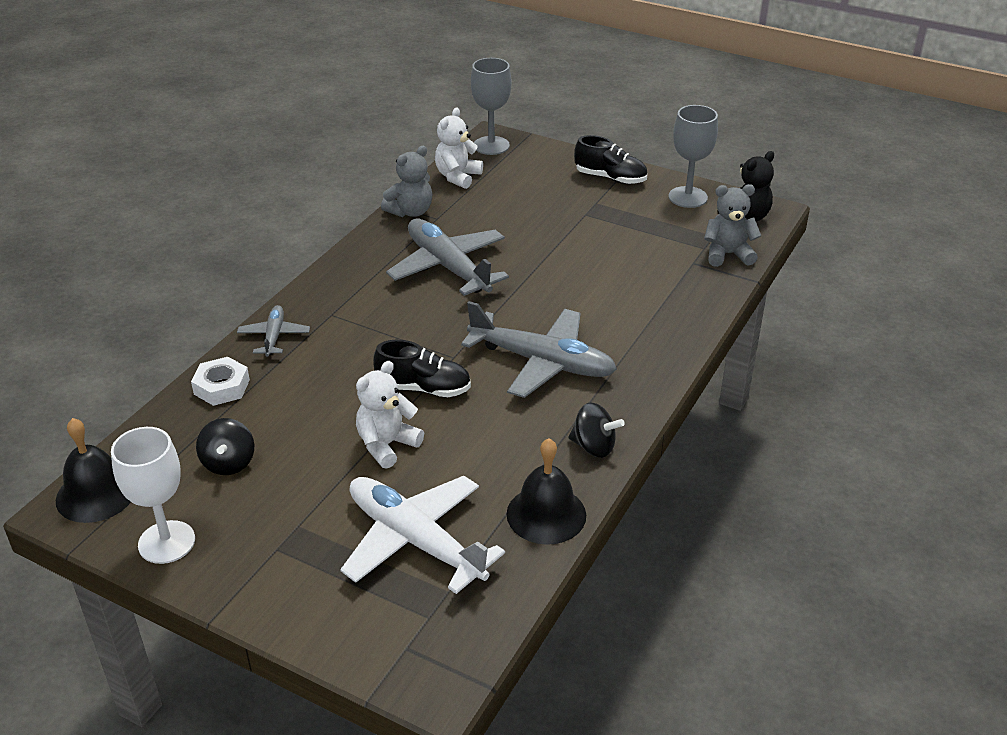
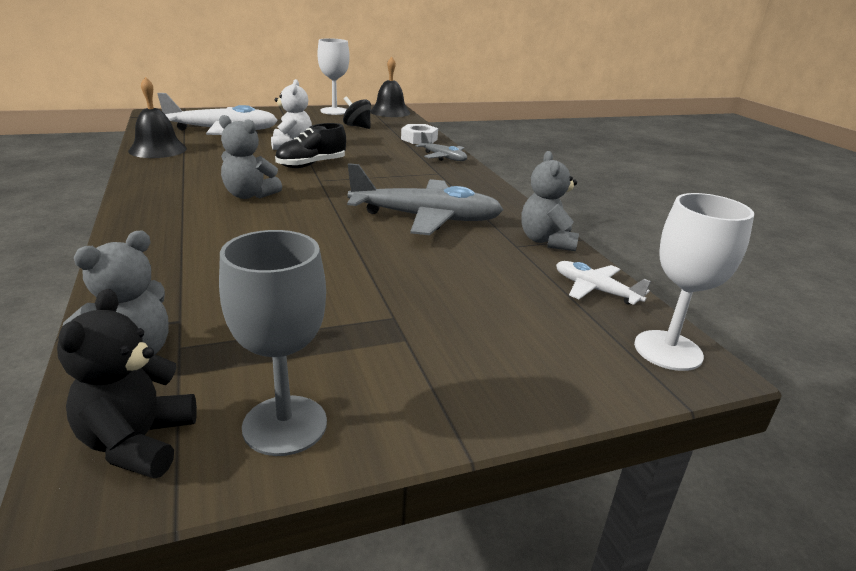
camera: 130 degrees right, 10 degrees down
white teddy bear [435,108,483,189] -> white plane [556,261,651,305]
grey plane [461,301,617,398] -> grey teddy bear [219,115,282,199]
grey goblet [471,58,512,155] -> white goblet [634,193,754,371]
black spinning top [568,403,625,458] -> none
black shoe [574,135,647,184] -> none

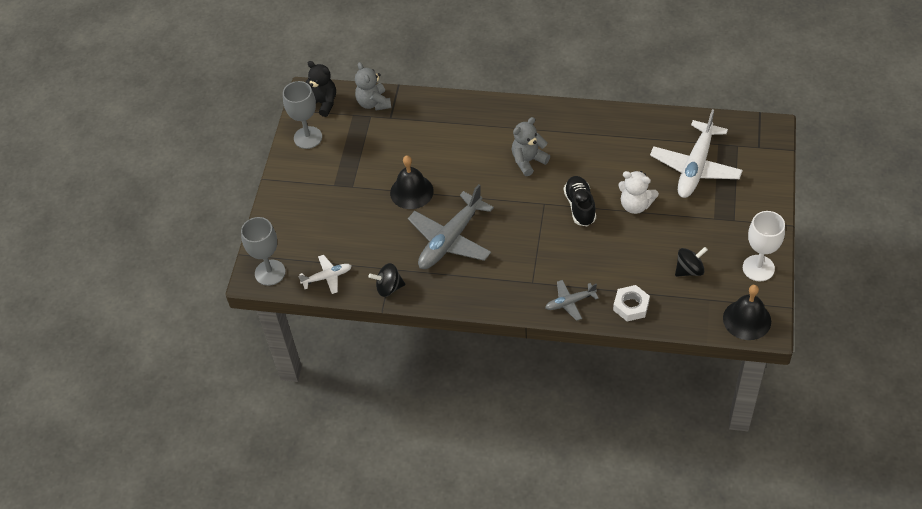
camera: 125 degrees right, 25 degrees up
black bell [128,77,187,158] -> black bell moved to [390,156,434,209]
grey teddy bear [521,151,579,251] -> black spinning top [368,263,405,297]
white goblet [634,193,754,371] -> grey goblet [241,217,285,286]

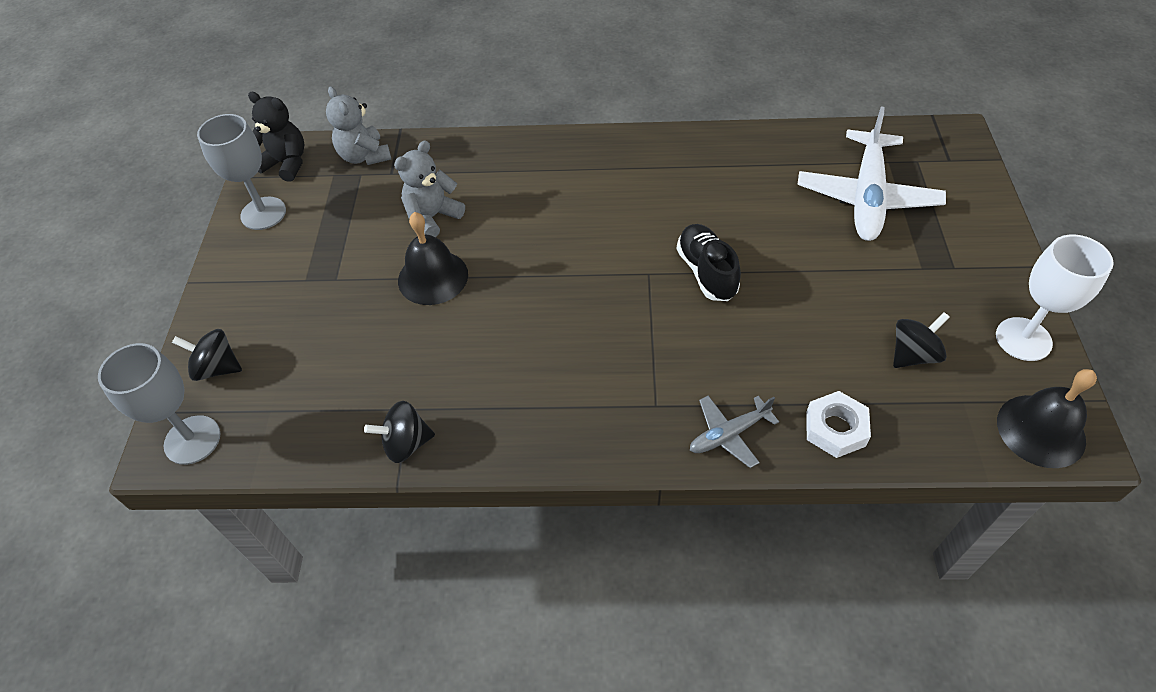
camera: 10 degrees left, 0 degrees up
white plane [298,255,352,294] -> none
grey plane [408,184,494,269] -> none
grey teddy bear [511,117,550,176] -> grey teddy bear moved to [394,140,465,237]
white teddy bear [618,171,659,214] -> none
none -> black spinning top [172,329,242,381]

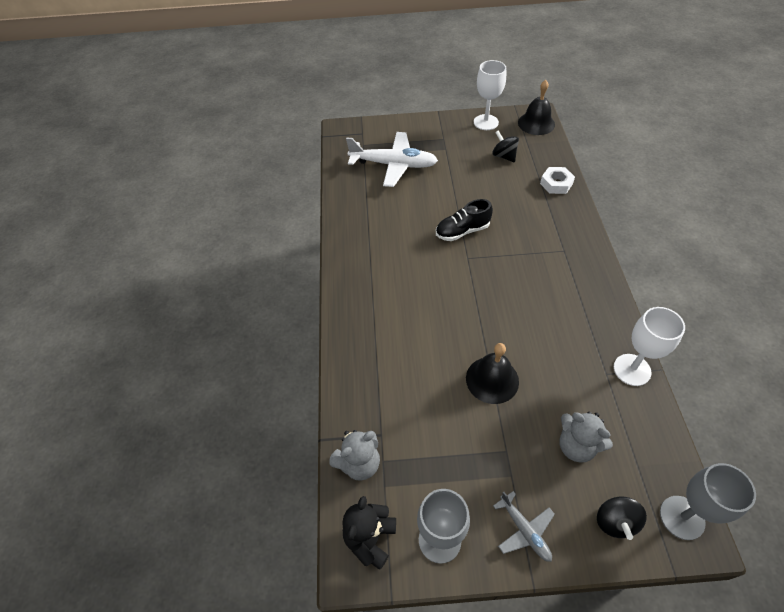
camera: 95 degrees left, 0 degrees up
black spinning top [364,401,435,463] -> white goblet [614,307,685,386]
grey teddy bear [394,140,465,237] -> grey teddy bear moved to [559,412,613,463]
grey plane [690,396,779,468] -> grey plane moved to [493,491,555,562]

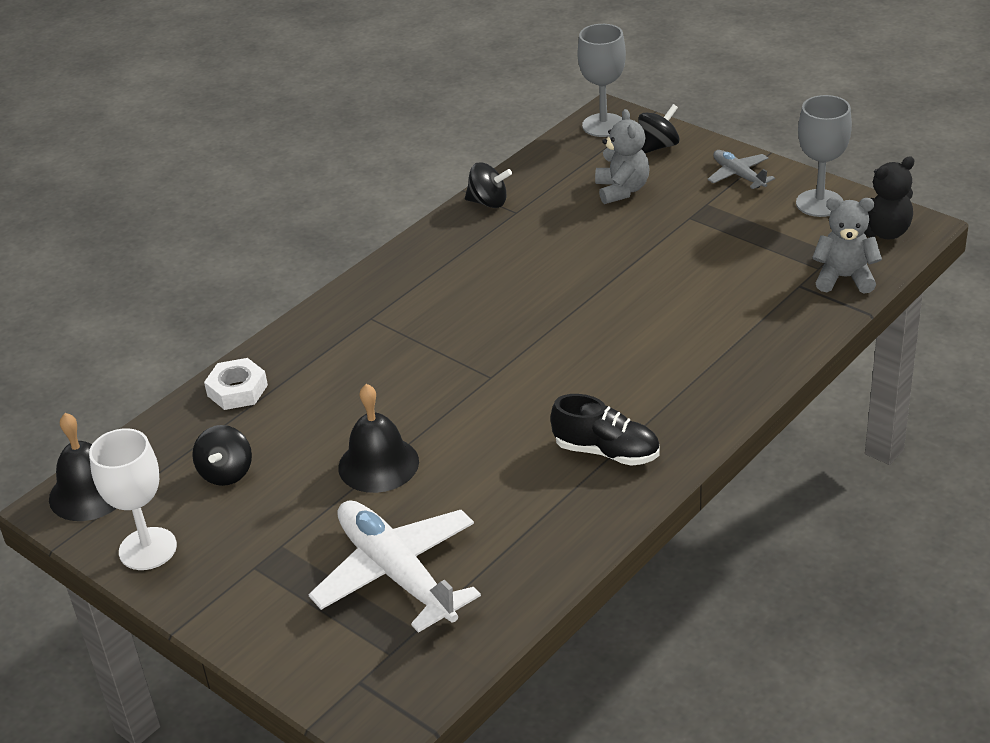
camera: 135 degrees left, 15 degrees down
black shoe [436,199,493,241] -> black shoe moved to [551,394,660,466]
black bell [466,343,519,404] -> black bell moved to [338,384,419,493]
grey plane [493,491,555,562] -> grey plane turned 45 degrees counterclockwise [708,150,775,189]
white goblet [614,307,685,386] -> black spinning top [465,162,512,208]

